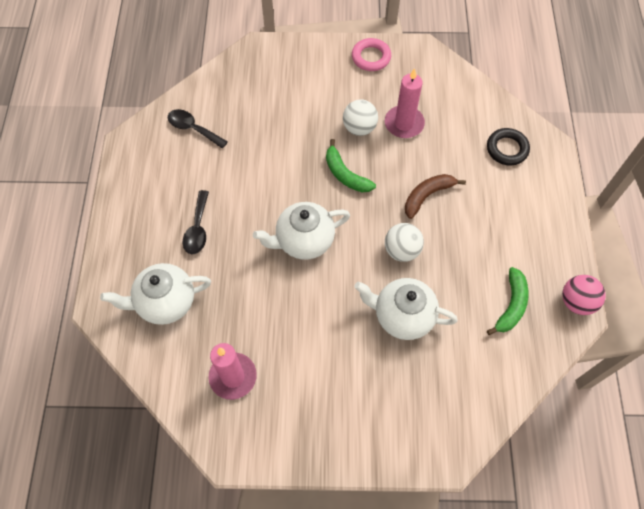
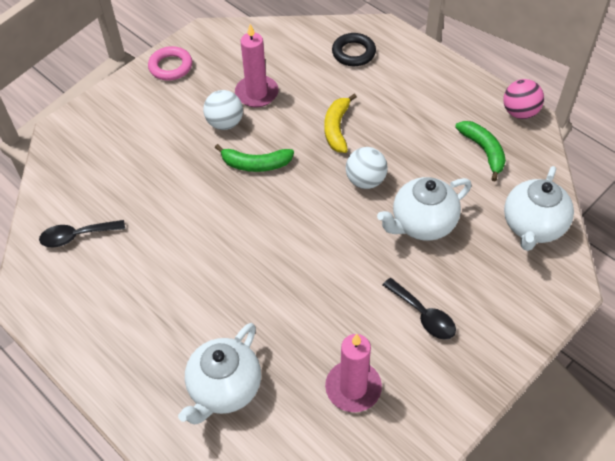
camera: 45 degrees left, 10 degrees down
black spoon [183,190,209,254] -> black spoon moved to [383,278,456,340]
white teapot [253,202,350,260] -> white teapot moved to [504,166,574,251]
brown banana [405,174,466,219] -> yellow banana [324,94,357,153]

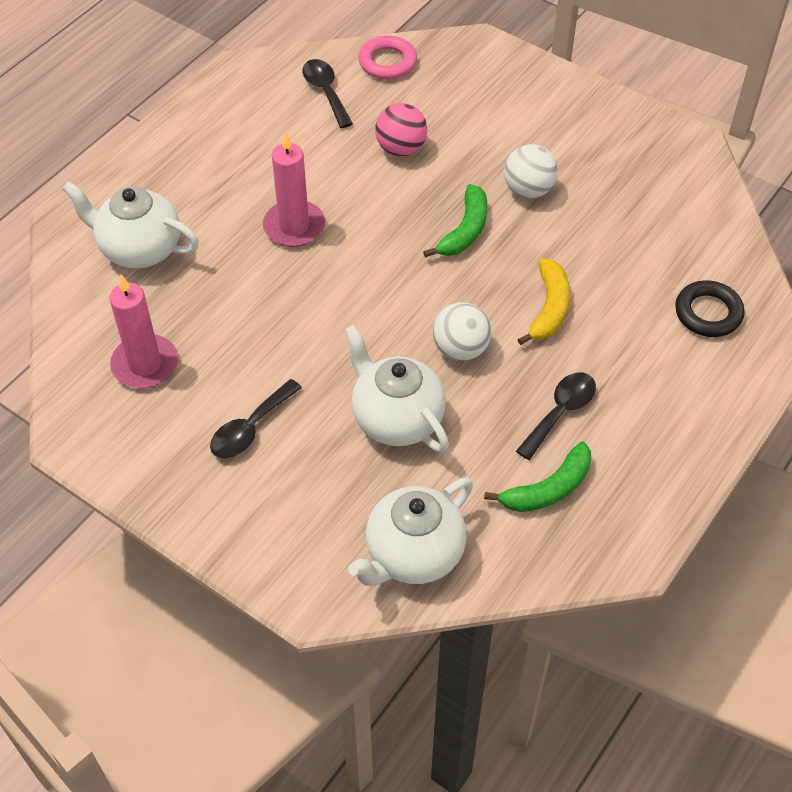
camera: 80 degrees right, 0 degrees up
pink ring [148,46,192,81] -> pink ring moved to [358,36,417,80]
green banana [215,144,294,172] -> green banana turned 150 degrees counterclockwise [423,184,487,258]
pink candle [235,24,279,107] -> pink candle moved to [263,132,325,247]
yellow banana [324,94,357,153] -> yellow banana turned 105 degrees clockwise [517,258,570,345]
pink ball [503,79,544,119] -> pink ball moved to [375,103,427,156]
white teapot [504,166,574,251] -> white teapot turned 60 degrees counterclockwise [348,478,473,586]
none -> black spoon [516,372,596,460]

